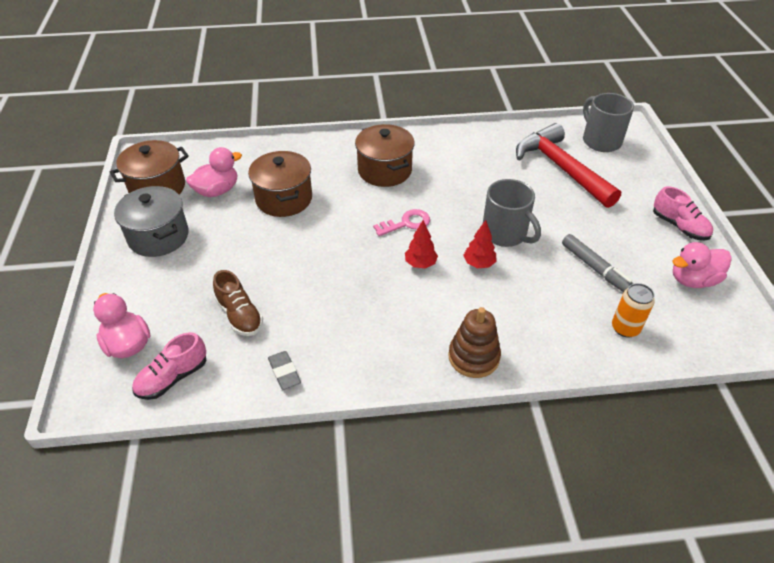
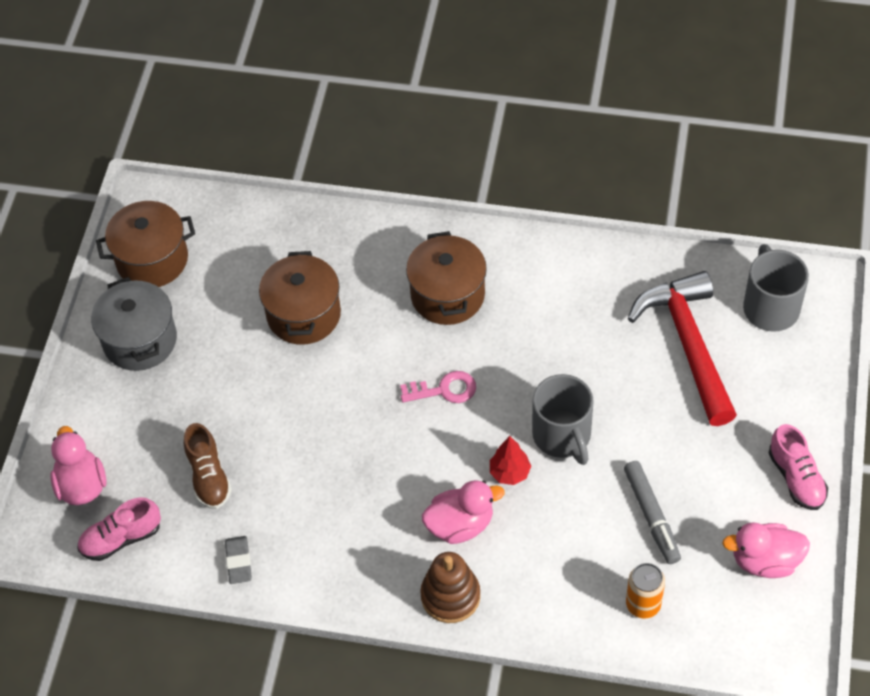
camera: 20 degrees right, 10 degrees up
pink duck [186,147,242,197] -> pink duck moved to [422,480,504,544]
red tree [405,220,438,268] -> none

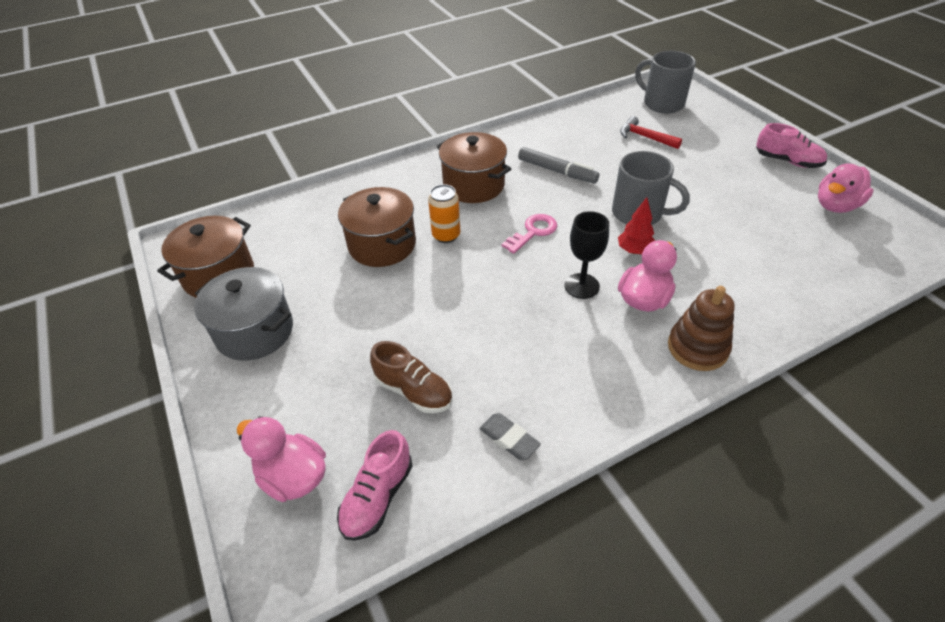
camera: 40 degrees left, 10 degrees down
grey marker [624,461,681,564] -> grey marker moved to [518,147,599,183]
orange can [626,563,665,618] -> orange can moved to [428,184,460,243]
red hammer [627,271,737,426] -> red hammer [620,116,682,149], size x0.49
none -> black goblet [564,211,609,299]

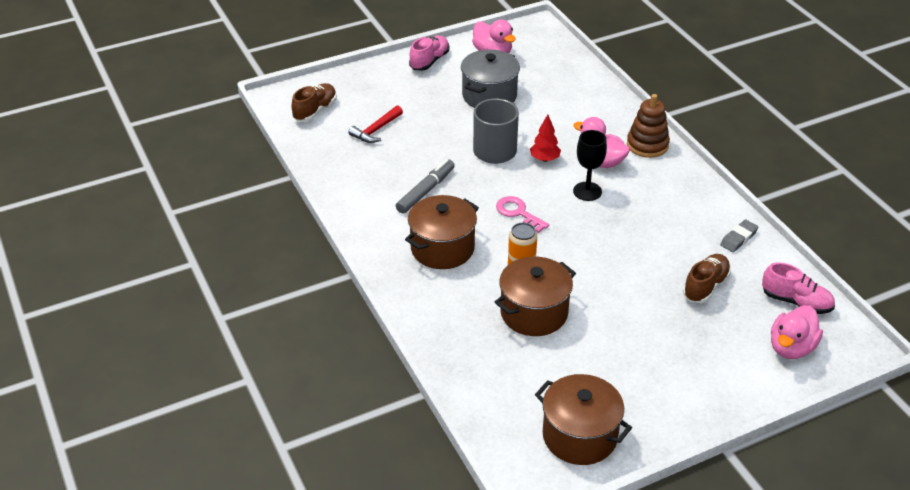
camera: 90 degrees left, 5 degrees down
grey pot [194,267,293,361] -> grey pot moved to [461,50,520,108]
grey mug [635,51,696,113] -> brown shoe [291,83,337,122]

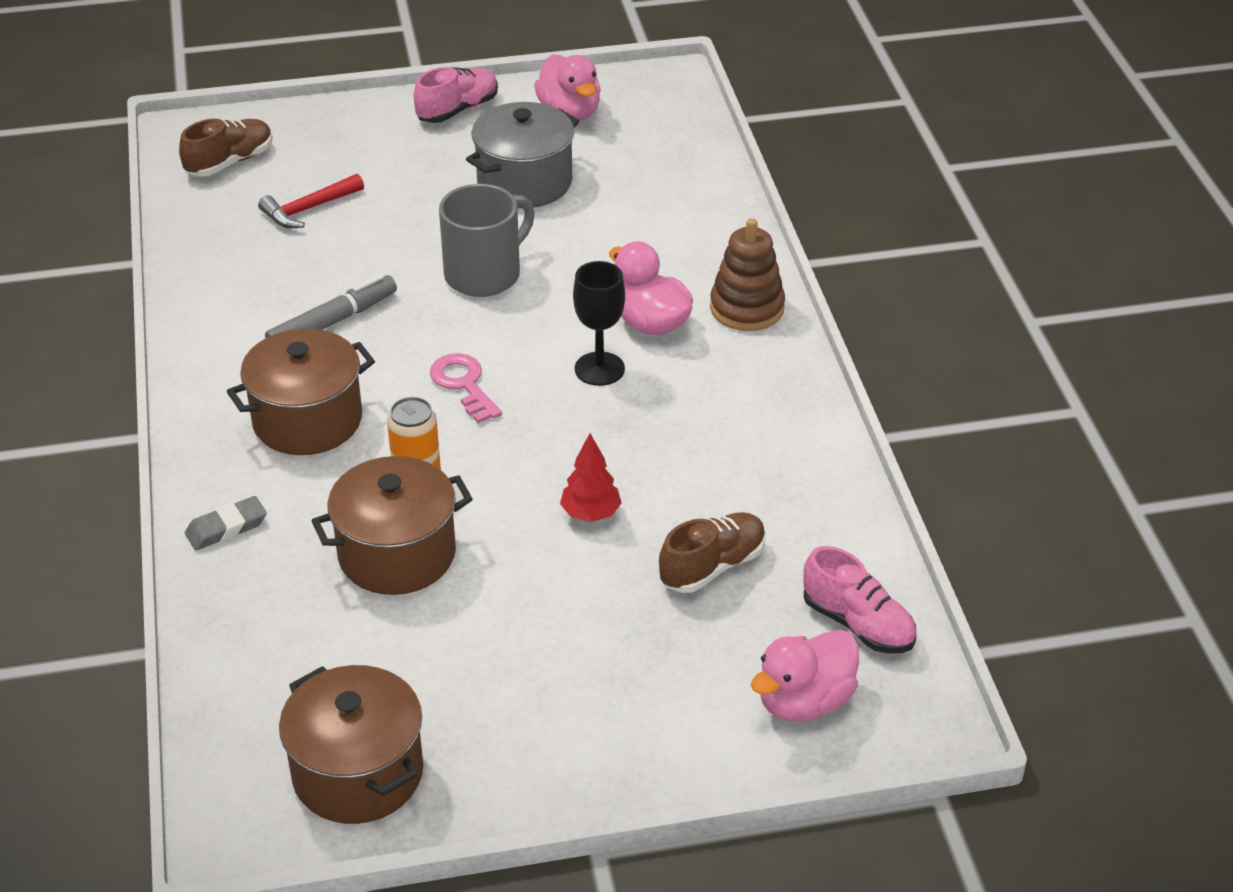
camera: 15 degrees right, 0 degrees up
red tree [530,114,561,162] -> red tree moved to [560,433,622,522]
grey eraser [720,219,758,252] -> grey eraser moved to [185,496,267,550]

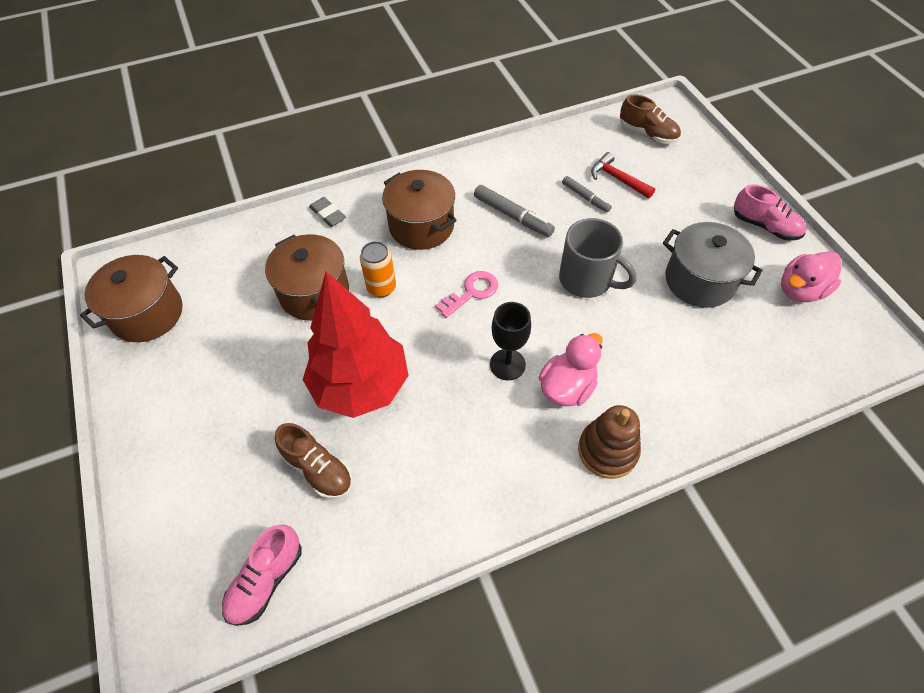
camera: 80 degrees right, 15 degrees up
red tree [560,433,622,522] -> red tree [303,272,409,418], size x2.46
pink duck [751,629,859,721] -> none
none -> grey marker [562,176,612,212]

